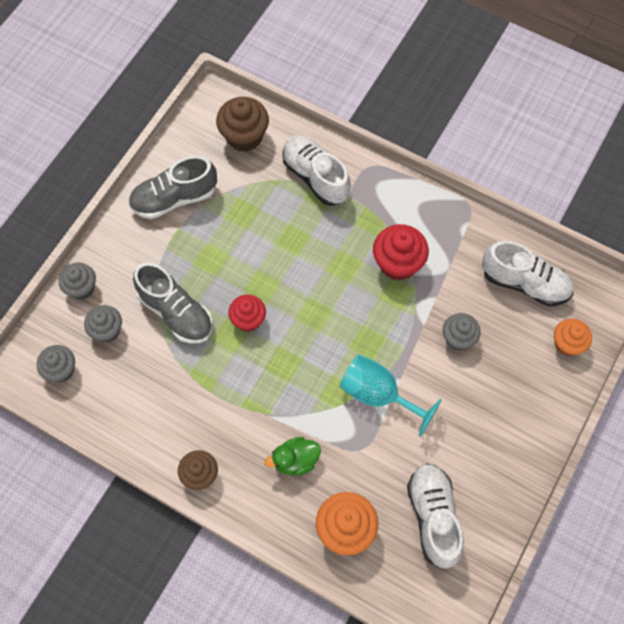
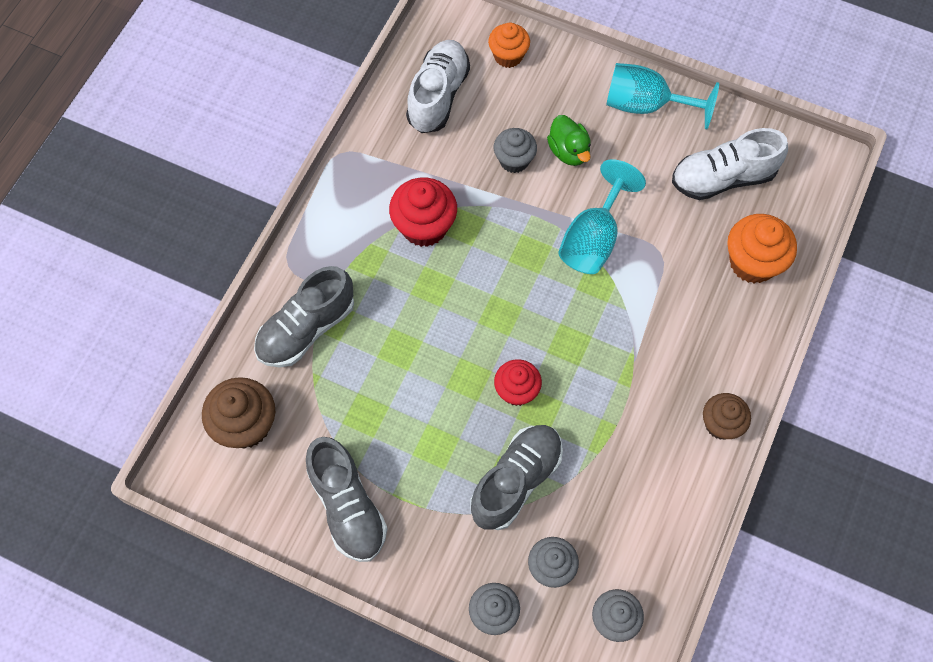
camera: 95 degrees left, 0 degrees up
green duck [264,437,321,476] -> green duck moved to [547,115,591,166]
white shoe [282,135,351,206] -> grey shoe [254,266,354,367]
none -> turquoise goblet [606,63,719,129]

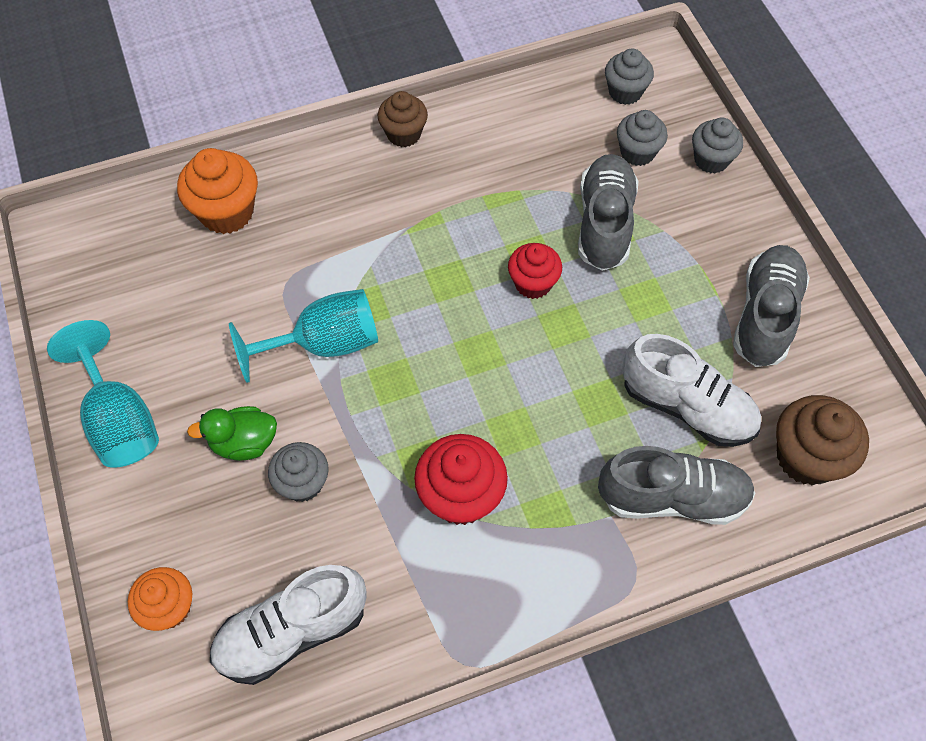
camera: 135 degrees left, 5 degrees down
grey shoe [470,425,563,530] -> grey shoe turned 105 degrees clockwise [578,154,638,271]
green duck [547,115,591,166] -> green duck turned 120 degrees counterclockwise [187,406,277,461]
white shoe [672,128,788,200] -> white shoe moved to [622,334,761,447]

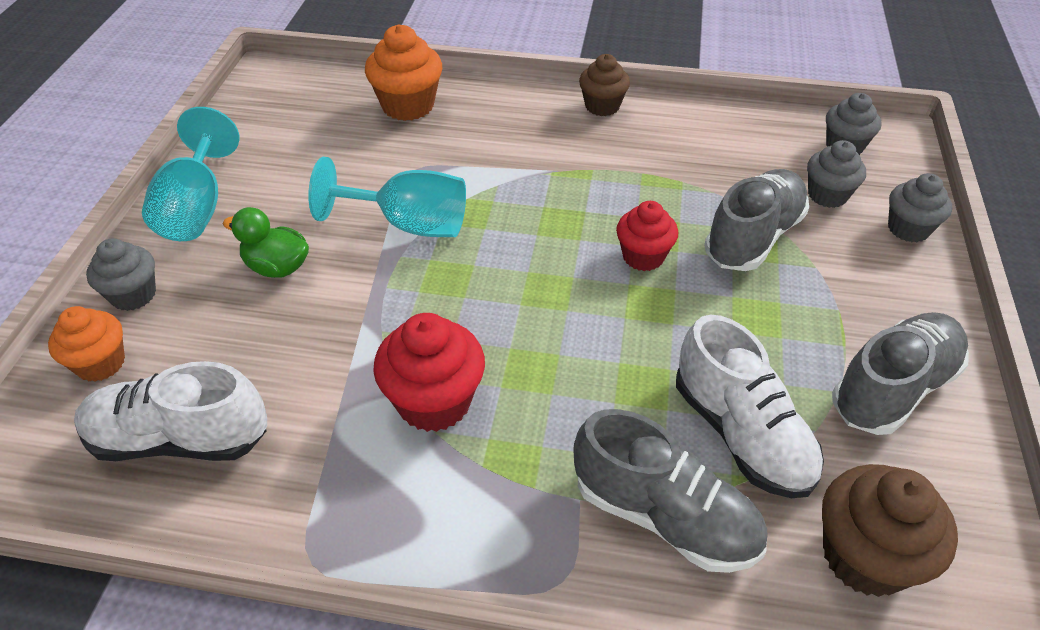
camera: 30 degrees right, 15 degrees down
grey cupcake [268,442,329,502] -> grey cupcake moved to [86,238,156,311]

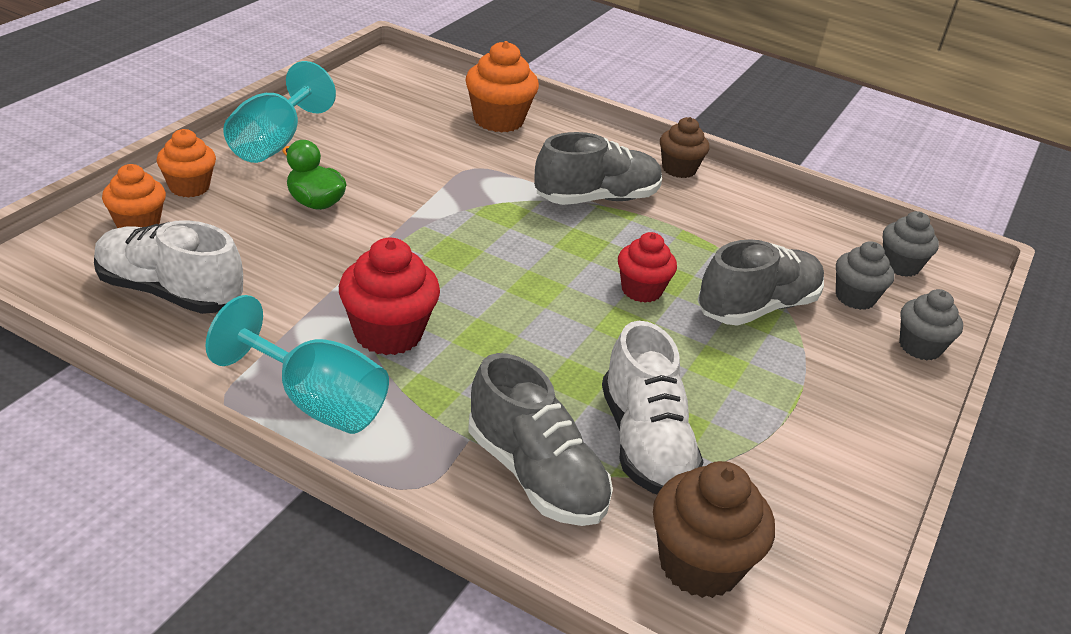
camera: 15 degrees right, 10 degrees down
grey cupcake [86,238,156,311] -> orange cupcake [157,129,216,198]
turquoise goblet [308,157,466,237] -> turquoise goblet moved to [205,295,389,434]
grey shoe [832,312,969,435] -> grey shoe moved to [534,132,662,205]

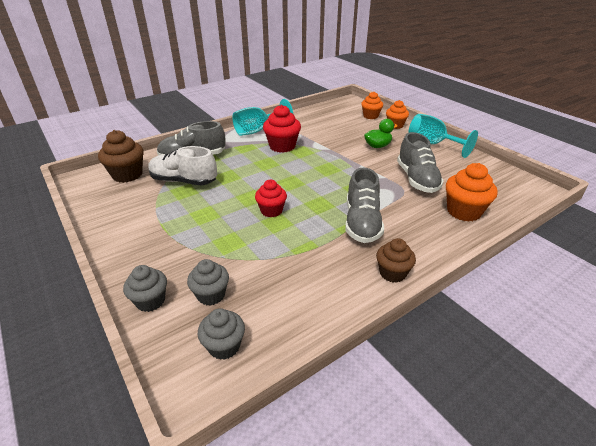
camera: 120 degrees right, 0 degrees up
white shoe [94,220,243,314] -> none
grey shoe [698,239,824,326] -> grey shoe moved to [397,132,444,193]

